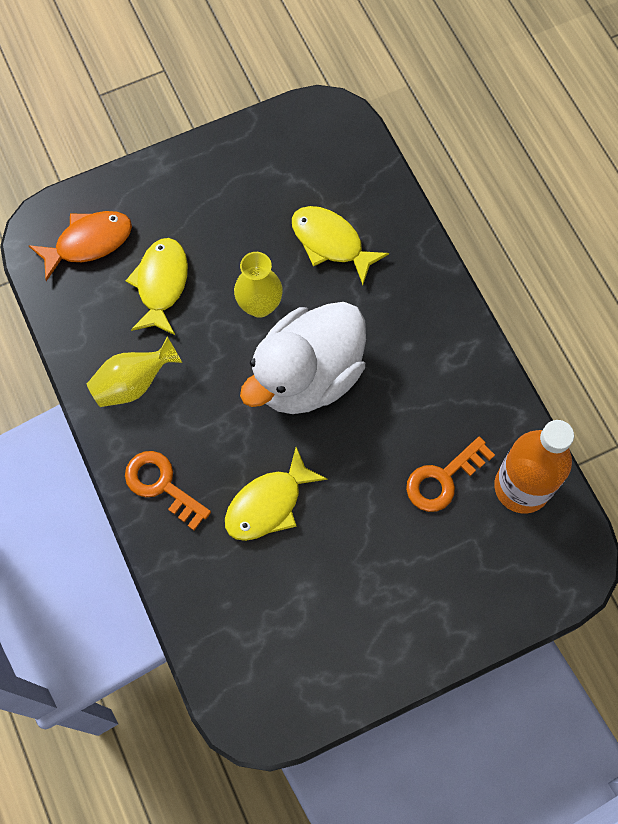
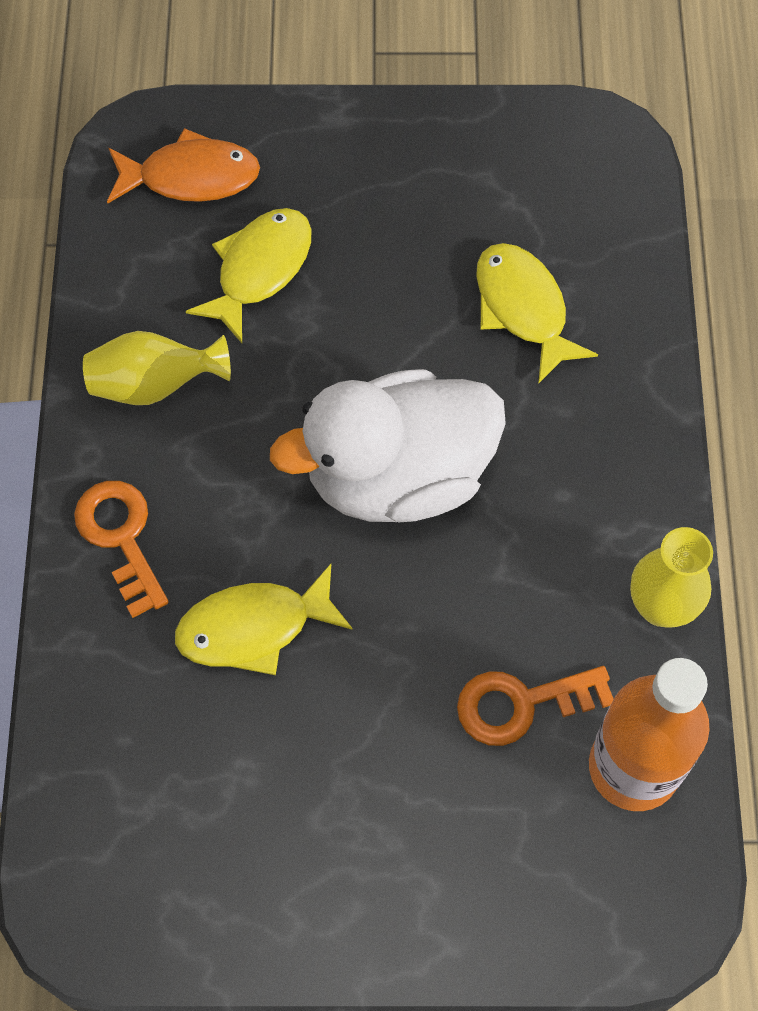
camera: 25 degrees right, 5 degrees down
yellow vase [234,252,283,318] -> yellow vase moved to [630,527,713,628]

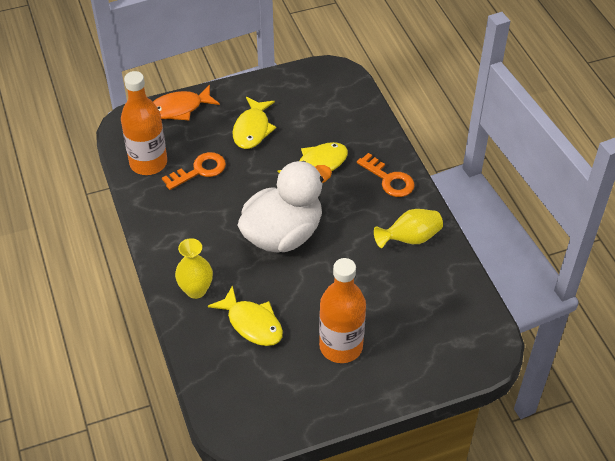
camera: 160 degrees right, 15 degrees down
orange fish [107,128,260,203] -> orange fish moved to [153,85,220,121]
yellow fish [186,208,311,343] -> yellow fish moved to [232,97,277,149]
yellow vase [630,527,713,628] -> yellow vase moved to [175,238,213,299]
none -> orange bottle [319,258,366,363]

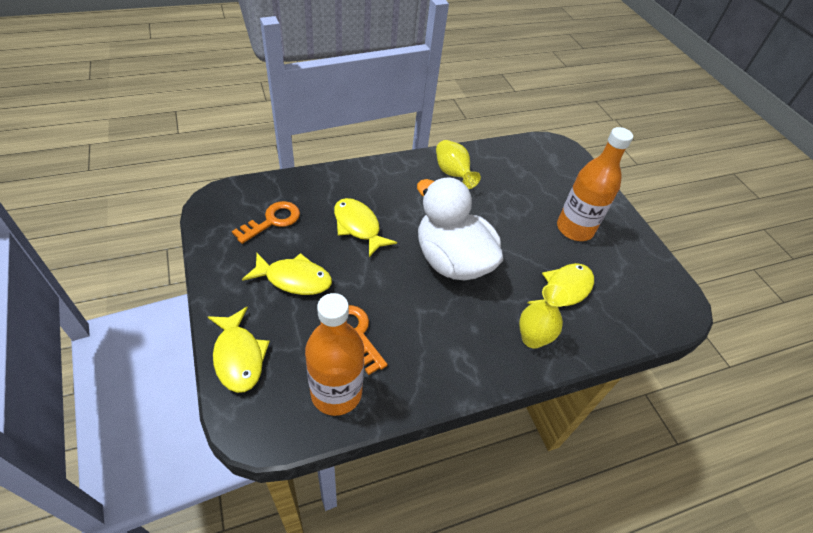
camera: 95 degrees left, 0 degrees up
orange fish [153,85,220,121] -> yellow fish [208,307,270,393]
orange key [357,153,415,197] -> orange key moved to [232,201,300,244]

